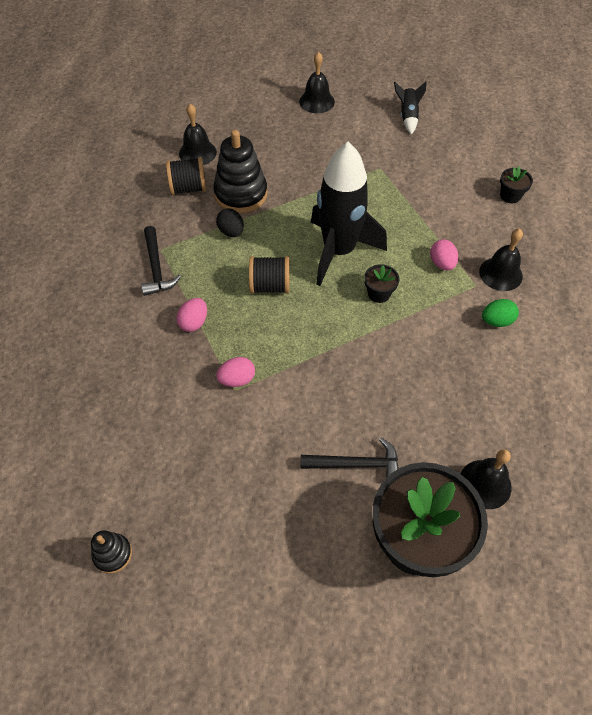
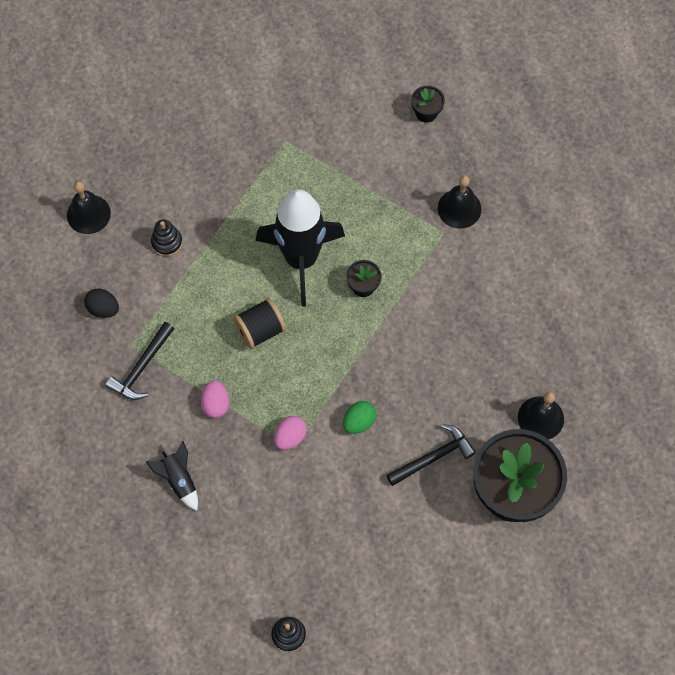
camera: 30 degrees left, 10 degrees up
black hammer [141,226,181,296] -> black hammer turned 75 degrees clockwise [105,322,174,400]
black spool [166,157,206,195] -> none
black stacking toy [213,130,268,213] -> black stacking toy [151,219,183,257], size x0.52
black egg [216,208,244,237] -> black egg moved to [84,288,119,318]
black bell [299,52,335,113] -> none
black rocket [394,82,427,134] -> black rocket moved to [146,441,198,511]
pink egg [430,239,458,270] -> none
green egg [482,299,519,327] -> green egg moved to [343,401,376,434]

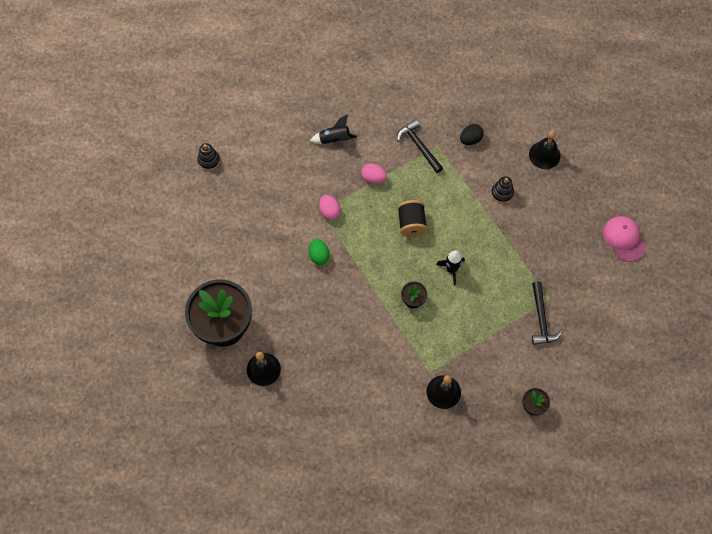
camera: 115 degrees right, 0 degrees up
black rocket [256,189,345,307] -> black rocket [436,251,465,285], size x0.44
black hammer [386,424,476,486] -> black hammer moved to [532,281,562,345]
none -> pink cap [603,216,646,262]

